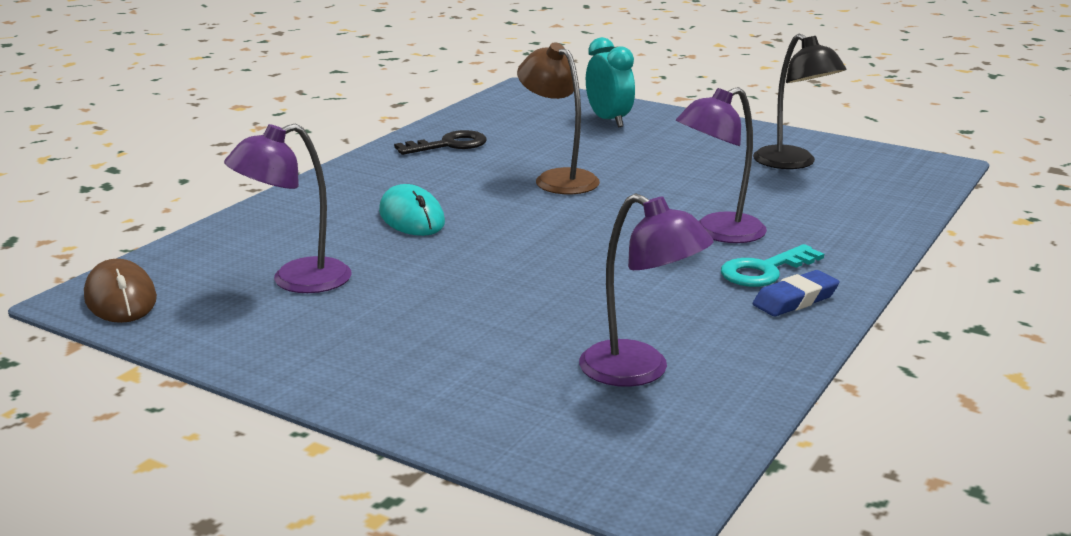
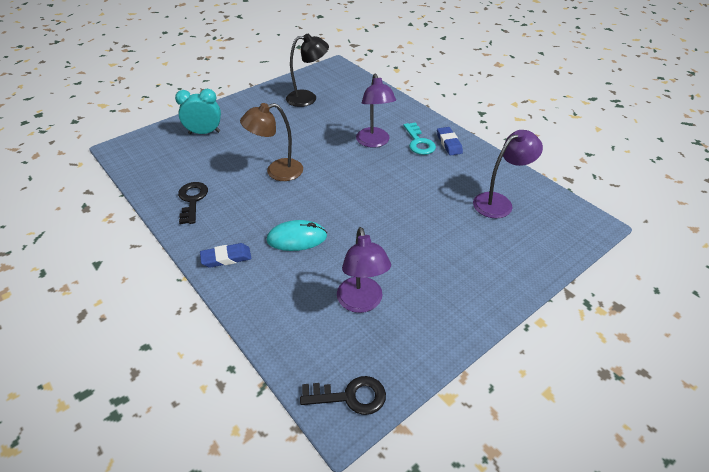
camera: 70 degrees left, 20 degrees up
brown mouse [84,259,157,323] -> black key [300,376,386,415]
none -> blue eraser [200,243,251,268]

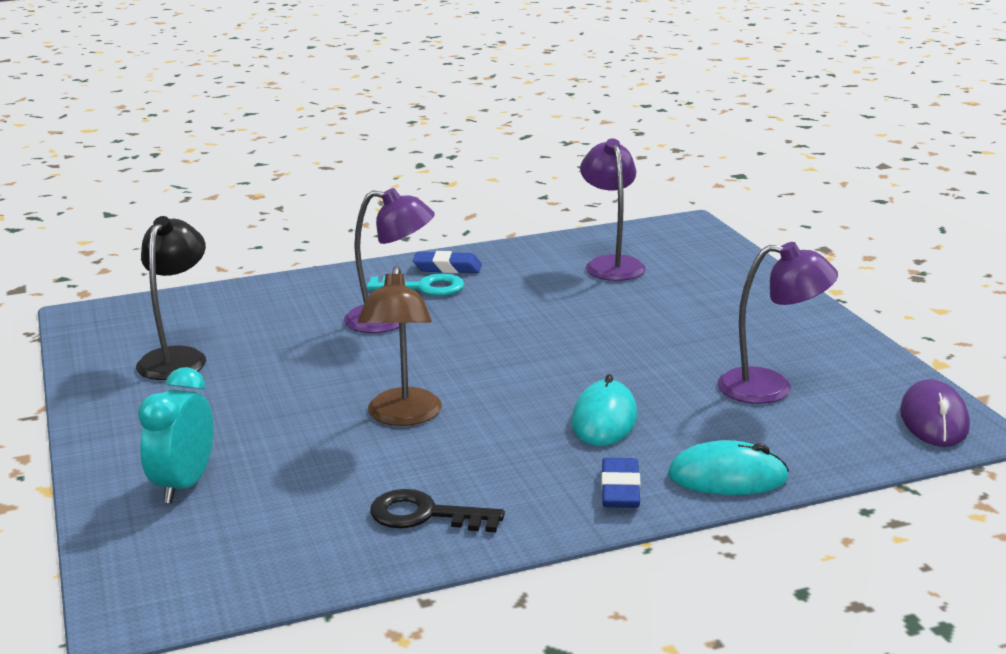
camera: 70 degrees left, 20 degrees down
black key [300,376,386,415] -> purple mouse [900,379,970,447]
none -> turquoise mouse [668,440,789,495]

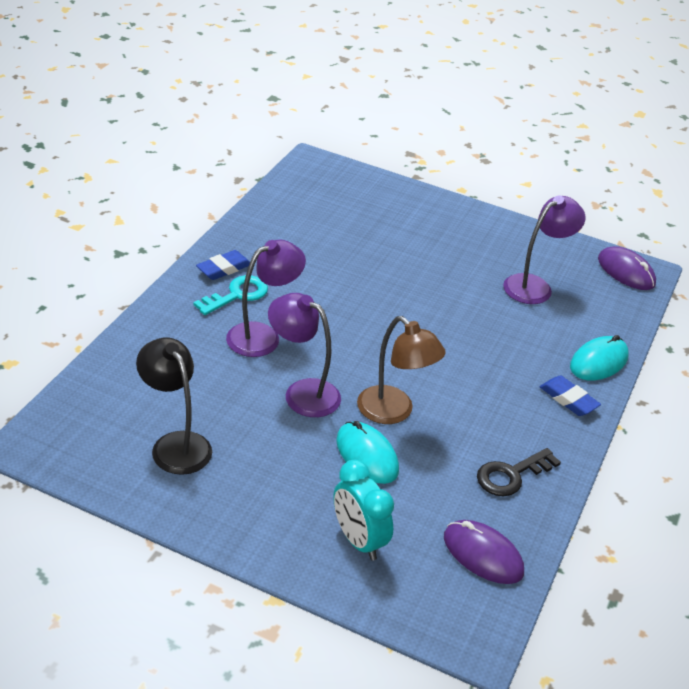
camera: 50 degrees left, 15 degrees up
turquoise mouse [571,374,637,446] -> turquoise mouse moved to [336,421,399,484]
purple lamp [580,139,646,281] -> purple lamp moved to [268,293,341,417]
none -> purple mouse [444,520,524,584]

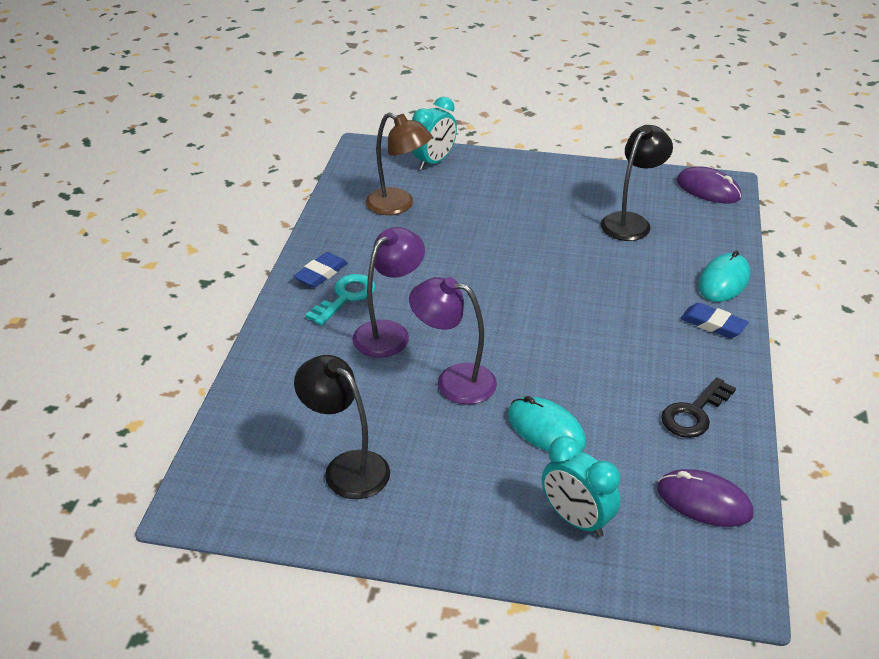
camera: 10 degrees left, 0 degrees up
brown lamp [357,316,446,424] -> brown lamp moved to [366,112,432,215]
purple lamp [503,195,585,304] -> black lamp [601,125,673,241]
none -> turquoise clock [412,97,457,170]

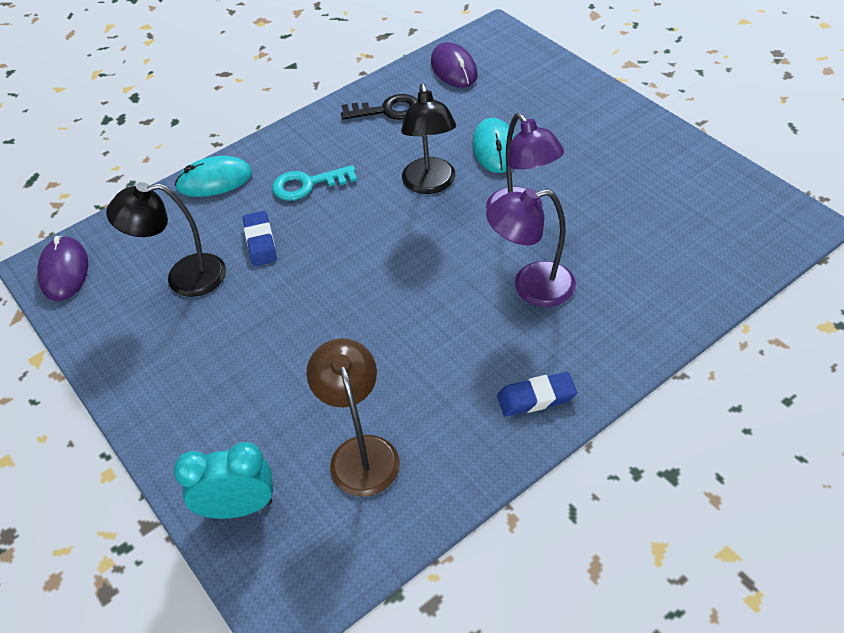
camera: 135 degrees left, 10 degrees up
black lamp [294,355,390,499] -> black lamp moved to [401,83,456,194]
turquoise key [305,274,375,325] -> turquoise key moved to [272,165,357,201]
turquoise clock [542,436,620,537] -> none
blue eraser [680,303,748,338] -> blue eraser moved to [243,211,277,266]

